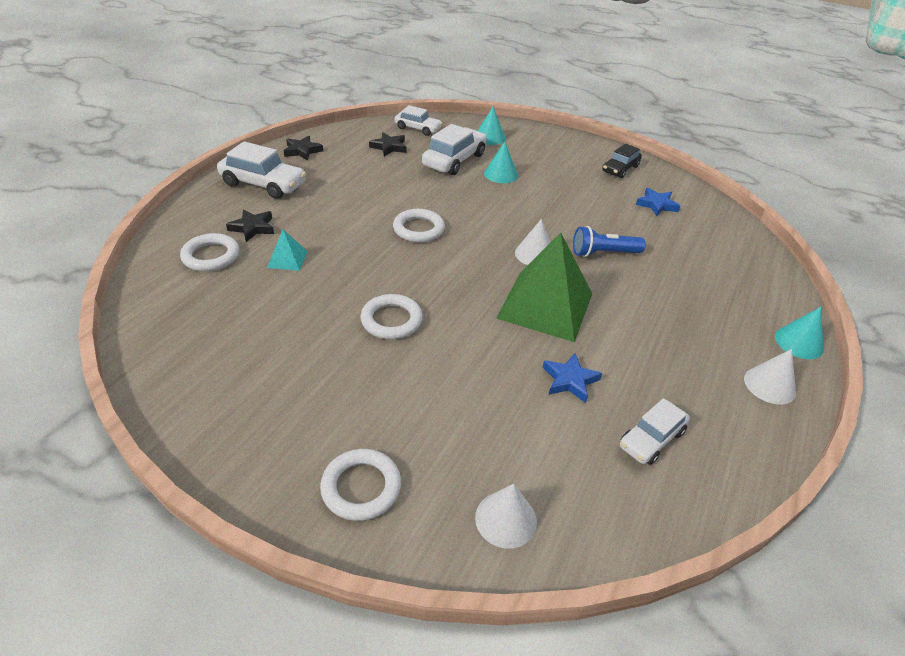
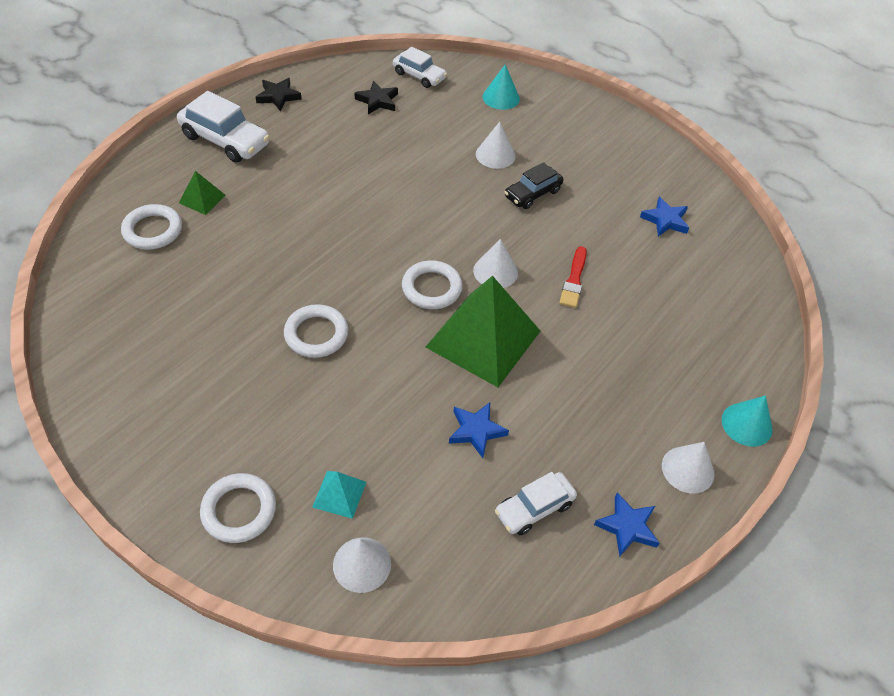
camera: 10 degrees right, 10 degrees up
black star [226,209,274,242] -> green pyramid [179,171,226,215]
turquoise pyramid [267,230,308,271] -> turquoise pyramid moved to [312,471,366,519]
white ring [393,209,445,243] -> white ring moved to [402,260,463,309]
white car [422,124,487,175] -> none
turquoise cone [484,142,518,183] -> white cone [476,122,515,169]
blue flashlight [573,226,646,257] -> red brush [559,246,587,308]
black car [602,143,642,178] -> black car moved to [504,162,563,209]
none -> blue star [594,493,660,557]

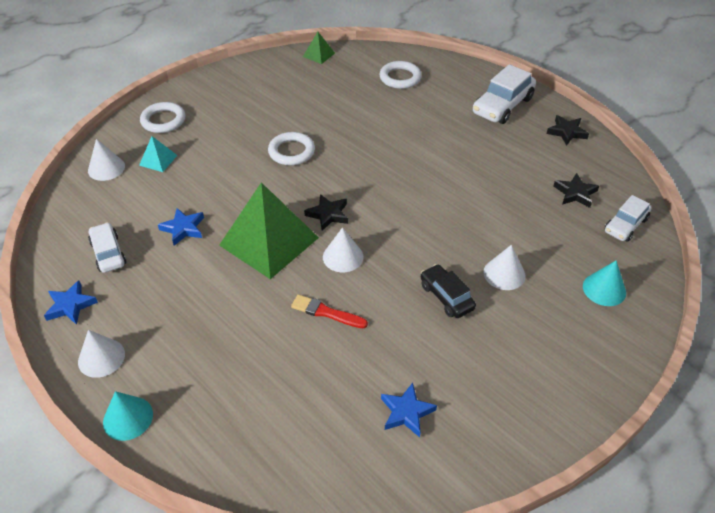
camera: 100 degrees right, 5 degrees down
green pyramid [179,171,226,215] -> green pyramid moved to [303,32,335,64]
white ring [402,260,463,309] -> black star [304,194,348,231]

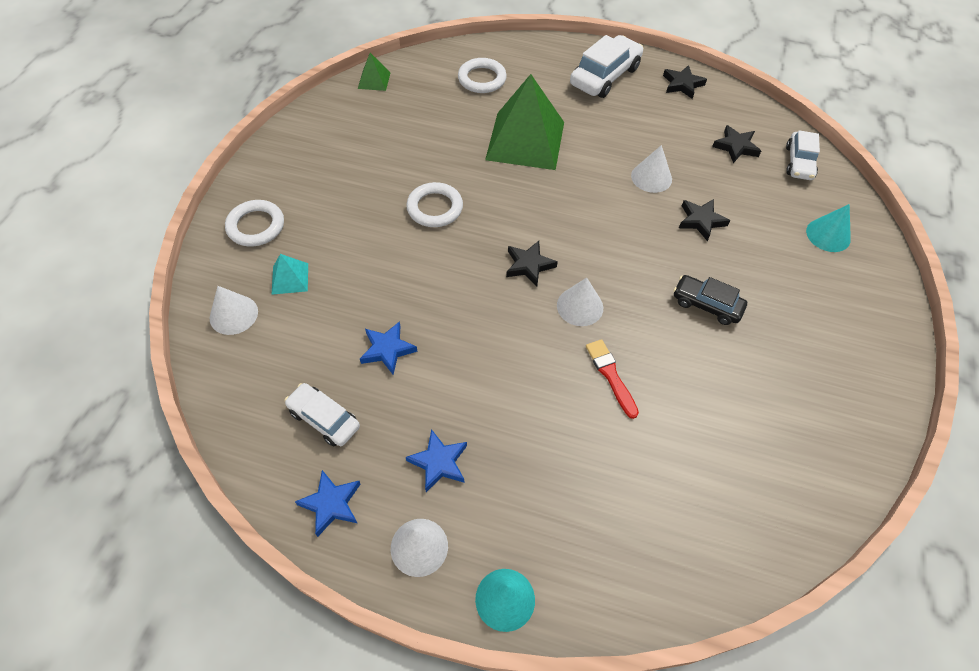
camera: 30 degrees left, 10 degrees up
green pyramid [219,182,319,279] -> green pyramid moved to [485,74,564,170]
red brush [291,295,368,328] -> red brush turned 75 degrees clockwise [586,339,639,419]
blue star [381,383,437,437] -> blue star moved to [406,429,467,492]
white car [473,64,536,124] -> white car turned 150 degrees counterclockwise [570,35,643,98]
white cone [483,245,526,290] -> white cone moved to [631,145,672,193]
none -> black star [679,199,730,241]

